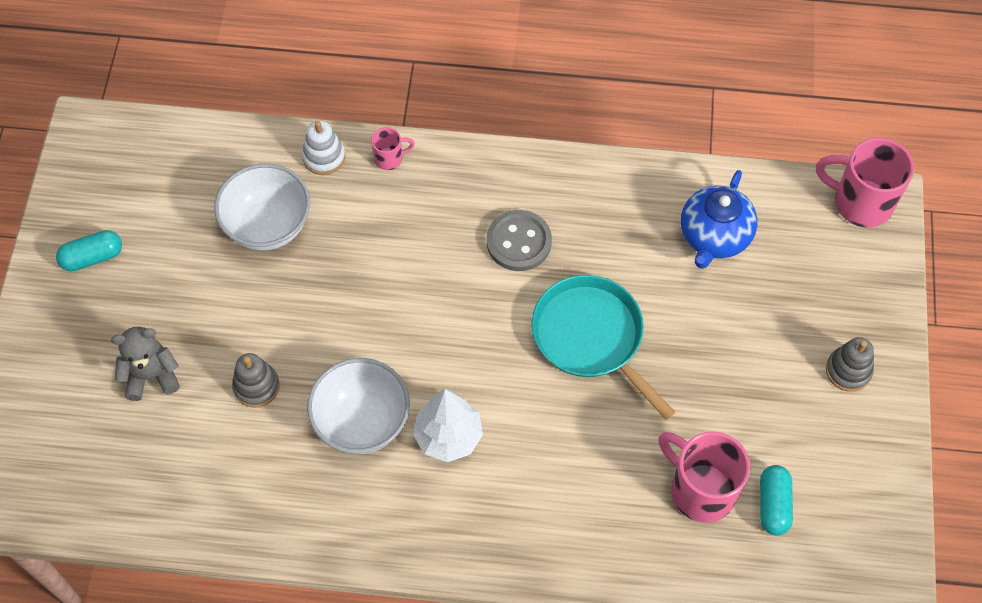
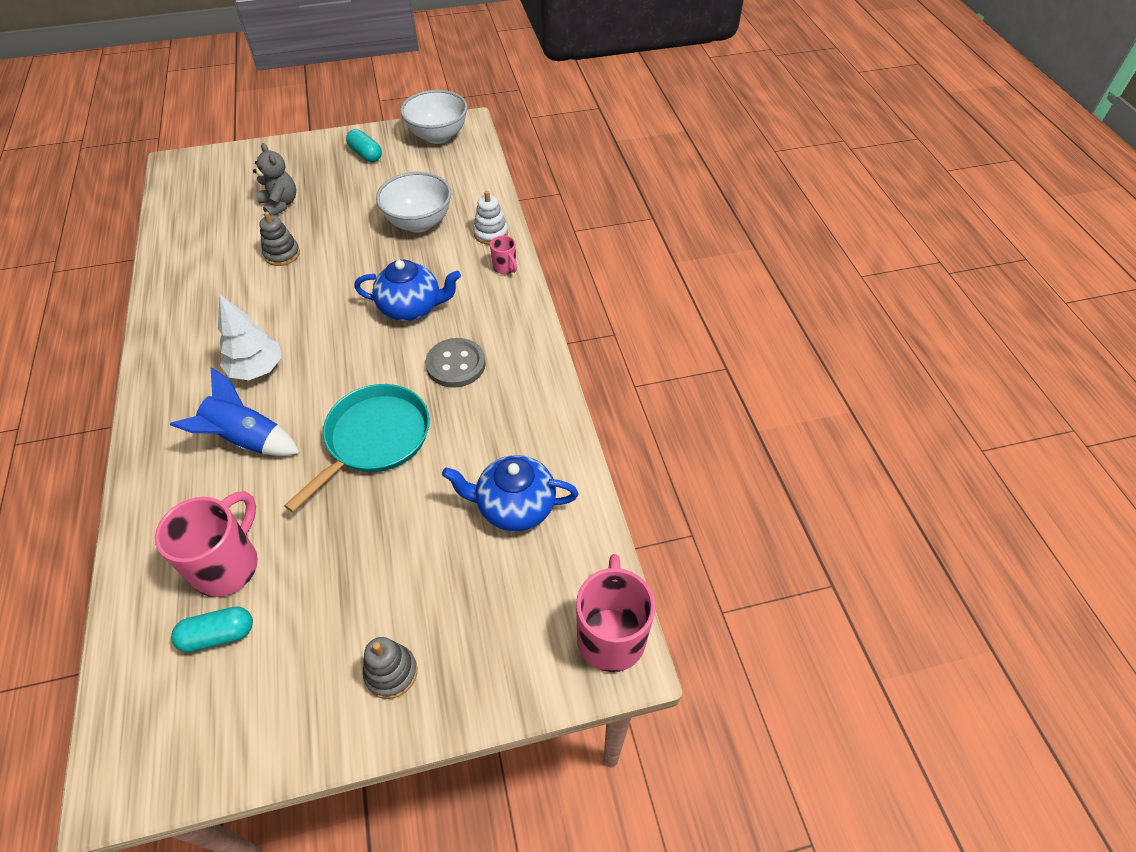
camera: 70 degrees right, 10 degrees down
white bowl [307,358,410,454] -> white bowl moved to [400,90,468,144]
none -> blue rocket [170,368,300,456]
none -> blue teapot [354,260,461,321]

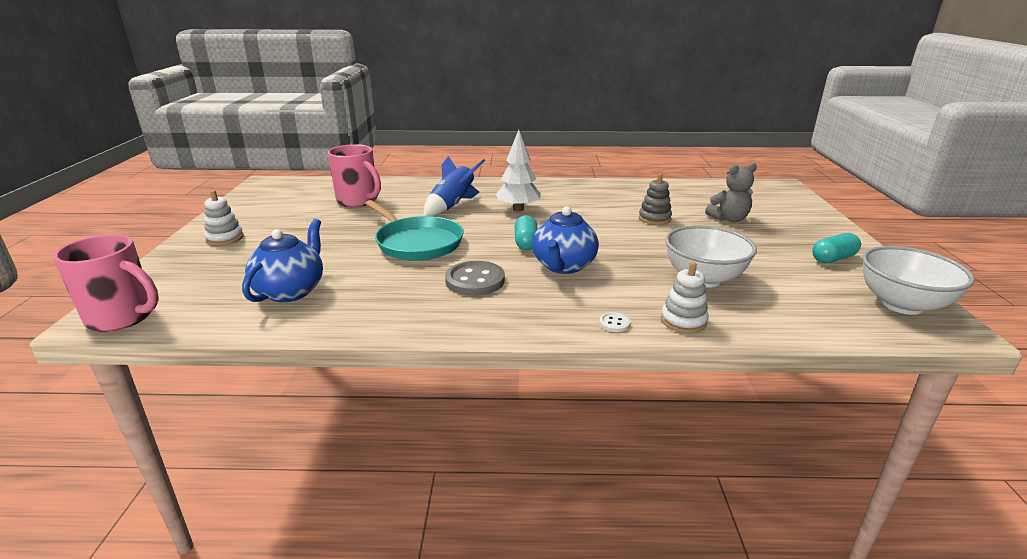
camera: 105 degrees right, 25 degrees down
turquoise capsule [171,606,253,653] -> turquoise capsule moved to [515,215,538,250]
grey stacking toy [363,637,417,699] -> white stacking toy [204,190,244,246]
pink mug [490,235,517,274] -> white button [599,312,631,332]

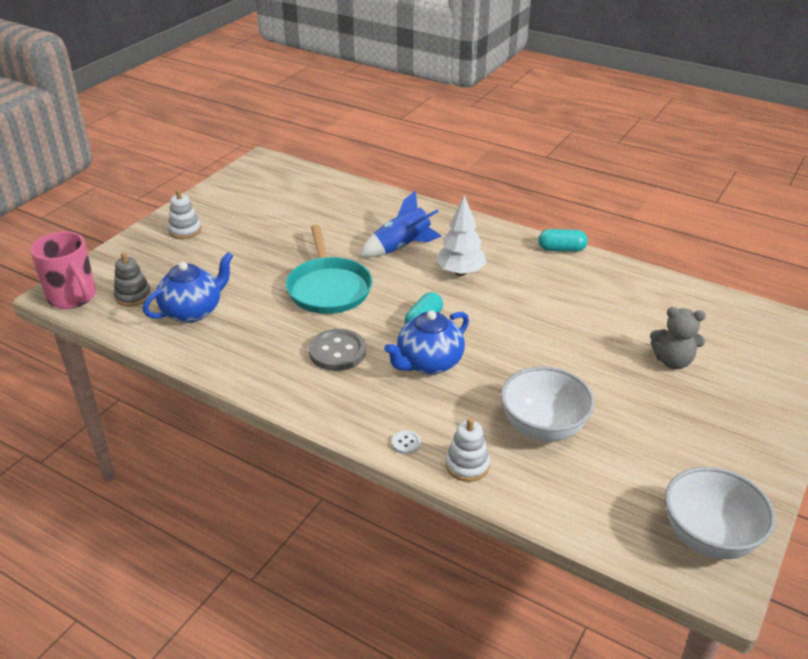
camera: 30 degrees right, 10 degrees up
pink mug [327,144,381,207] -> none
grey stacking toy [639,173,672,225] -> grey stacking toy moved to [114,252,151,307]
turquoise capsule [812,233,861,263] -> turquoise capsule moved to [538,229,588,252]

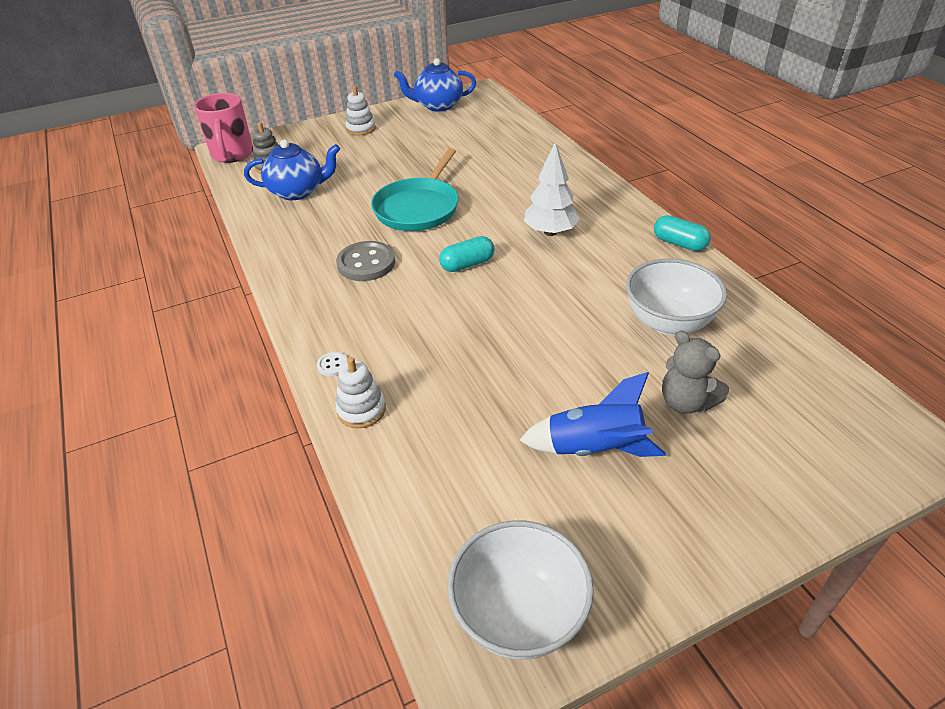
camera: 35 degrees right, 5 degrees up
blue rocket [359,191,441,257] -> blue rocket moved to [519,372,666,457]
blue teapot [384,311,469,375] -> blue teapot moved to [394,58,476,112]
white bowl [501,367,595,442] -> white bowl moved to [626,259,727,335]

